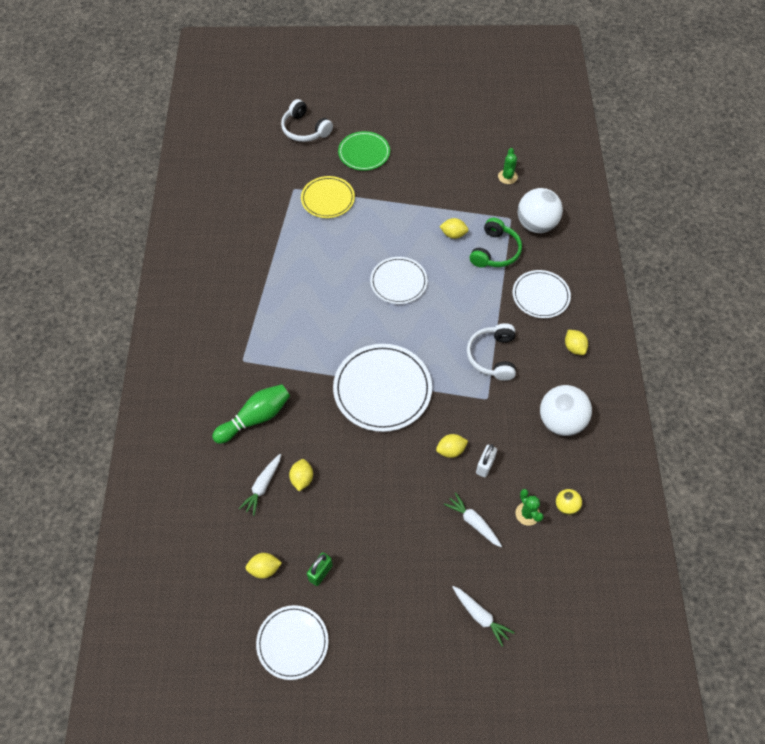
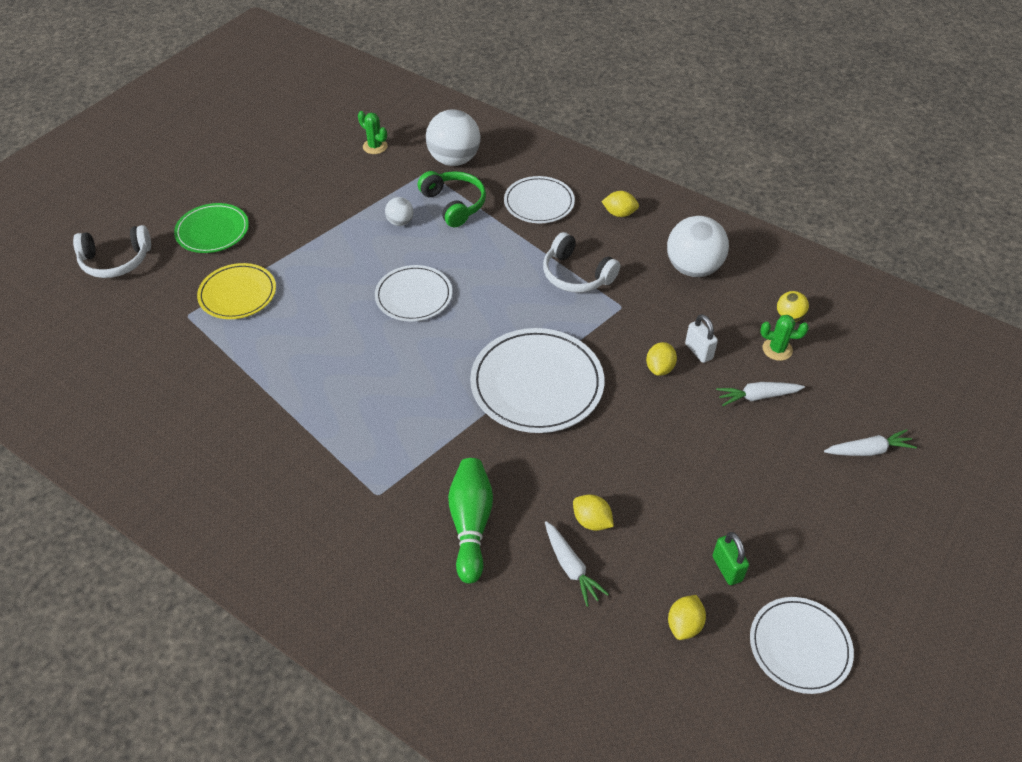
camera: 55 degrees left, 10 degrees down
yellow lemon [439,218,468,239] -> white ball [385,197,413,226]

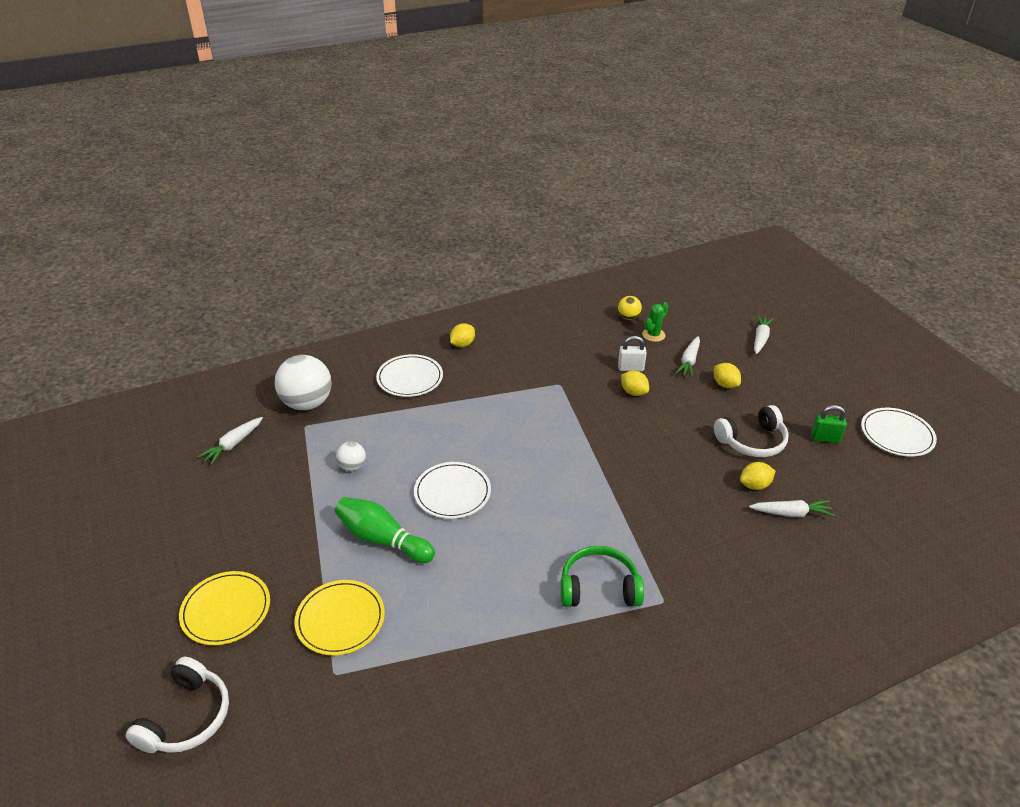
camera: 60 degrees left, 10 degrees down
green plate [174,203,249,253] -> yellow plate [179,571,270,645]
green cactus [358,111,388,154] -> white carrot [198,417,263,465]
green headphones [418,171,486,227] -> green headphones moved to [561,546,644,607]
green bowling pin [448,458,493,584] -> green bowling pin moved to [335,497,435,563]
white plate [470,328,604,433] -> none
white headphones [543,232,620,293] -> white headphones moved to [714,405,789,457]
white ball [667,216,729,277] -> none
yellow lemon [668,595,706,640] -> yellow lemon moved to [714,363,741,388]

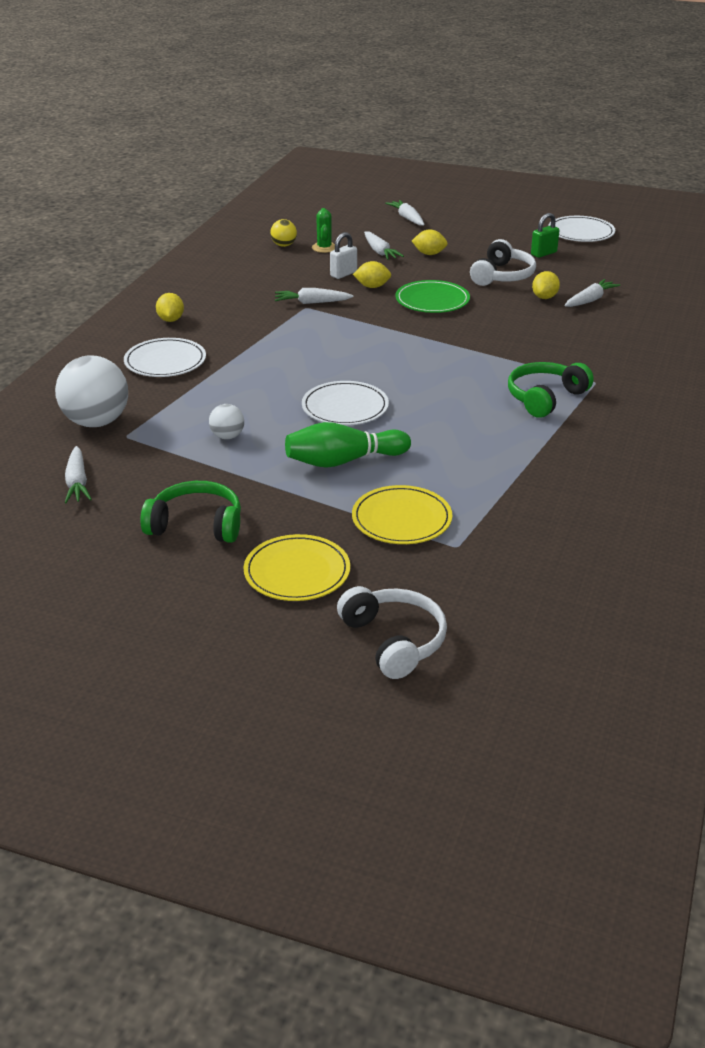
camera: 45 degrees left, 5 degrees down
none -> green headphones [140,481,241,543]
none -> white carrot [275,288,353,304]
none -> green plate [396,280,470,313]

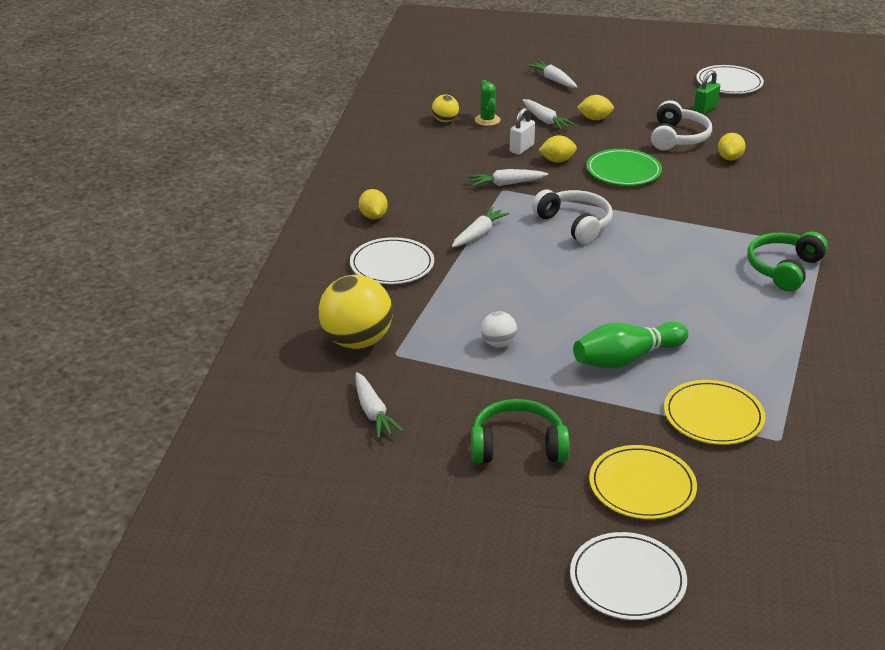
camera: 10 degrees left, 0 degrees up
white ball [55,355,128,427] -> yellow ball [319,275,393,349]
white plate [302,381,389,425] -> white plate moved to [570,532,687,620]
white headphones [337,586,447,679] -> white headphones moved to [532,189,613,244]
white carrot [565,279,620,307] -> white carrot moved to [452,207,510,247]

